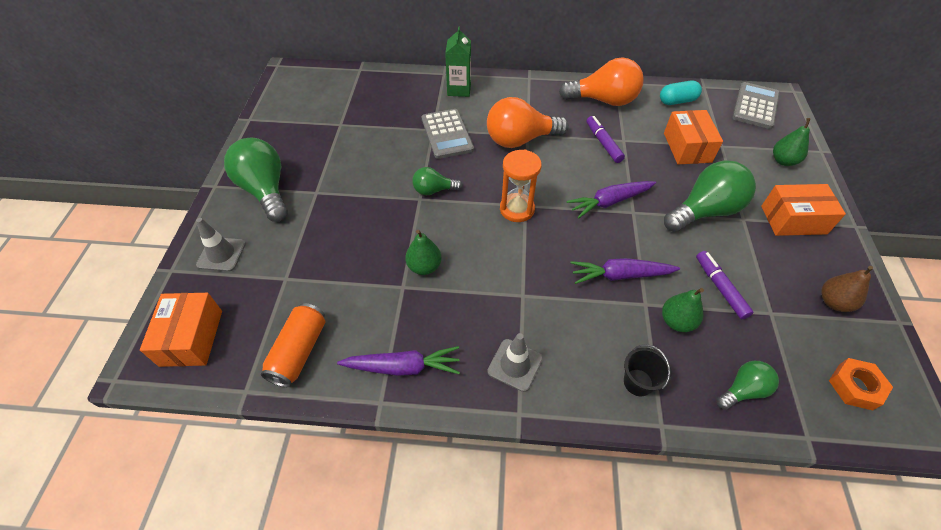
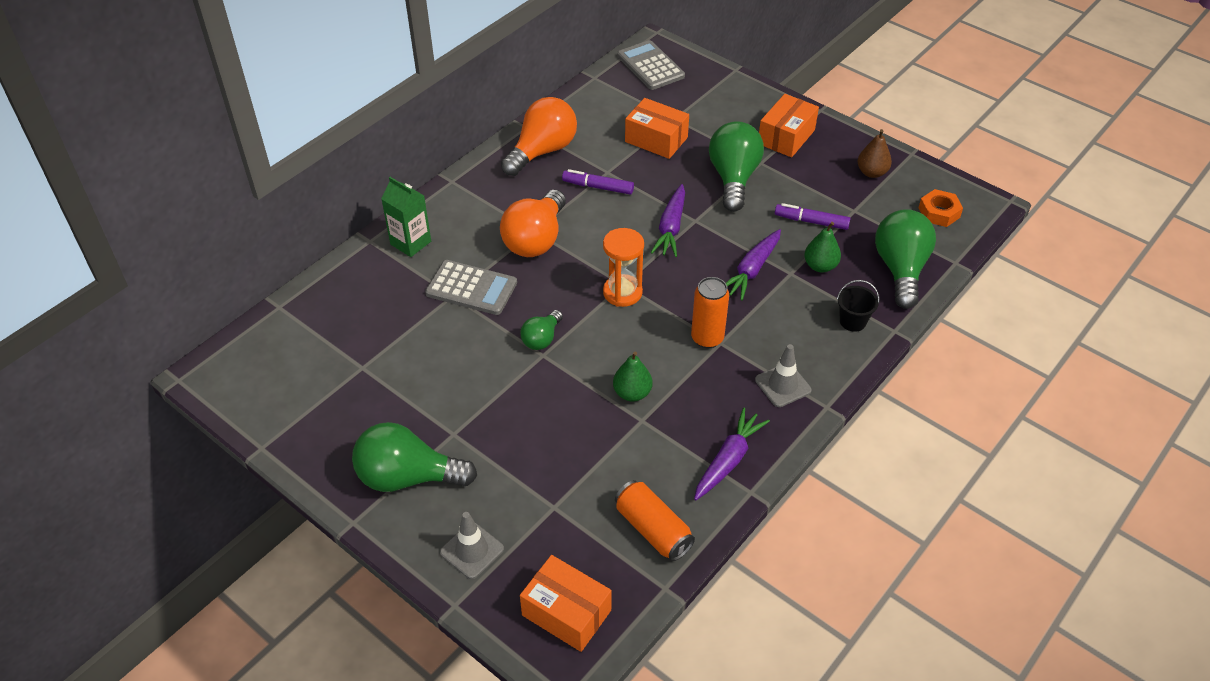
camera: 55 degrees left, 5 degrees down
turquoise capsule [660,81,702,105] -> none
green light bulb [716,361,779,410] -> green light bulb [875,209,936,309], size x1.86
green pear [773,118,811,166] -> none
none -> orange can [691,277,729,348]

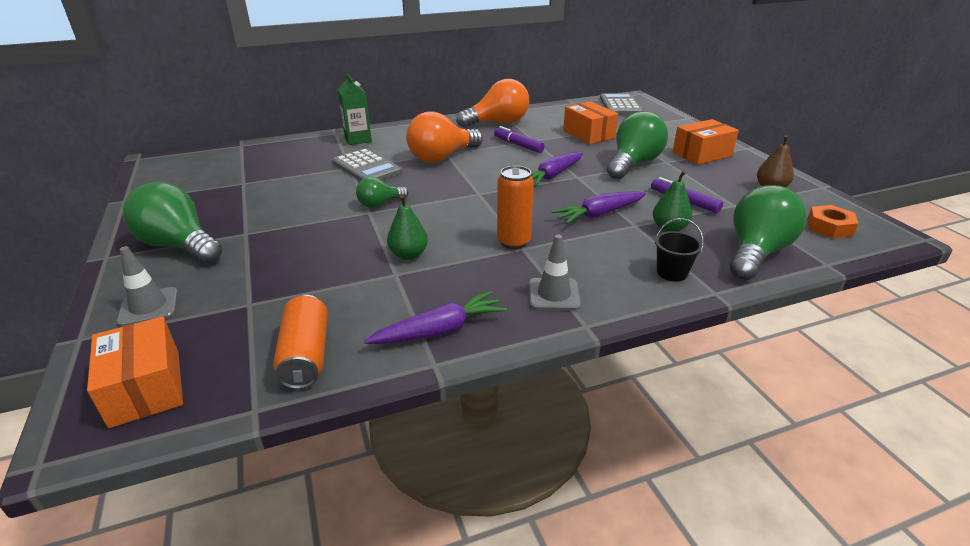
camera: 30 degrees right, 15 degrees down
orange hourglass [603,228,644,307] -> none

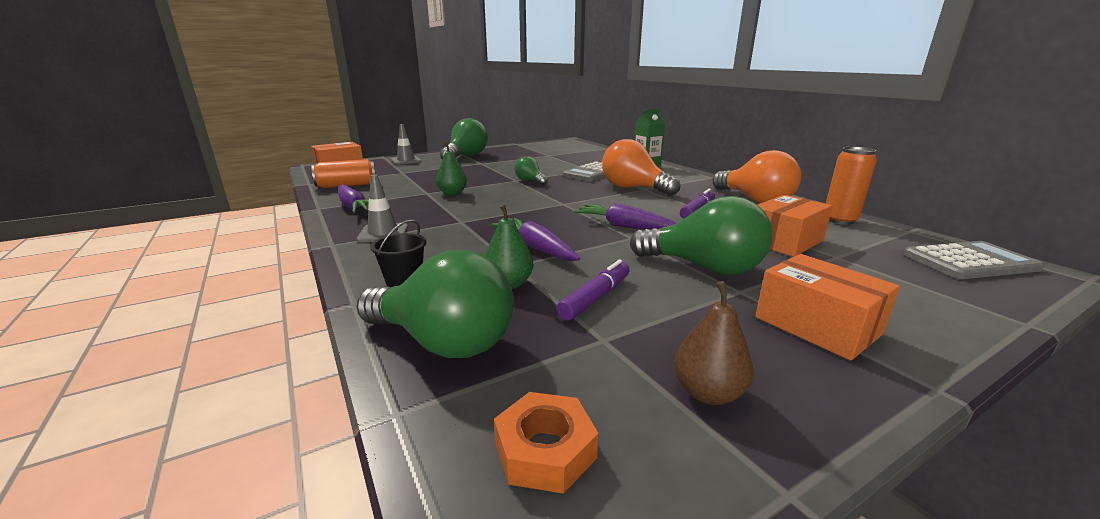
camera: 80 degrees right, 10 degrees down
orange can [497,166,534,249] -> orange can moved to [826,147,877,225]

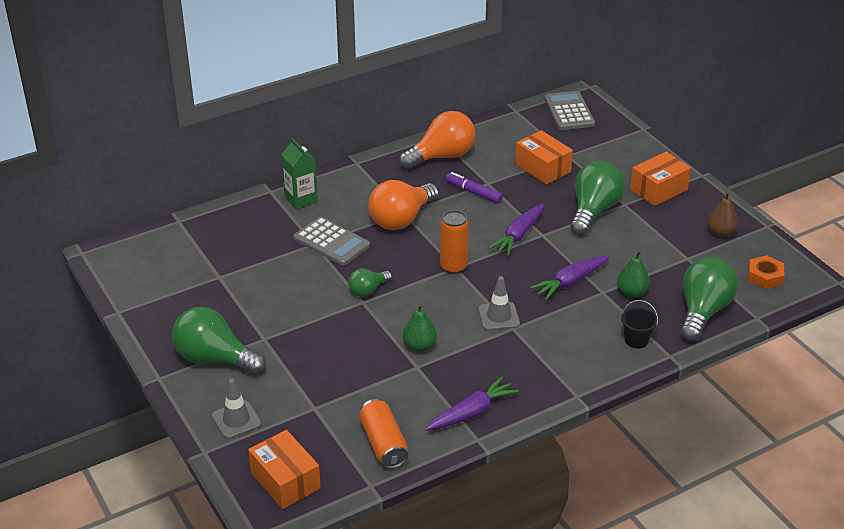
camera: 90 degrees left, 15 degrees up
grey traffic cone [357,175,408,243] -> grey traffic cone moved to [479,276,520,330]
purple marker [556,260,630,321] -> none
orange can [826,147,877,225] -> orange can moved to [440,210,469,274]

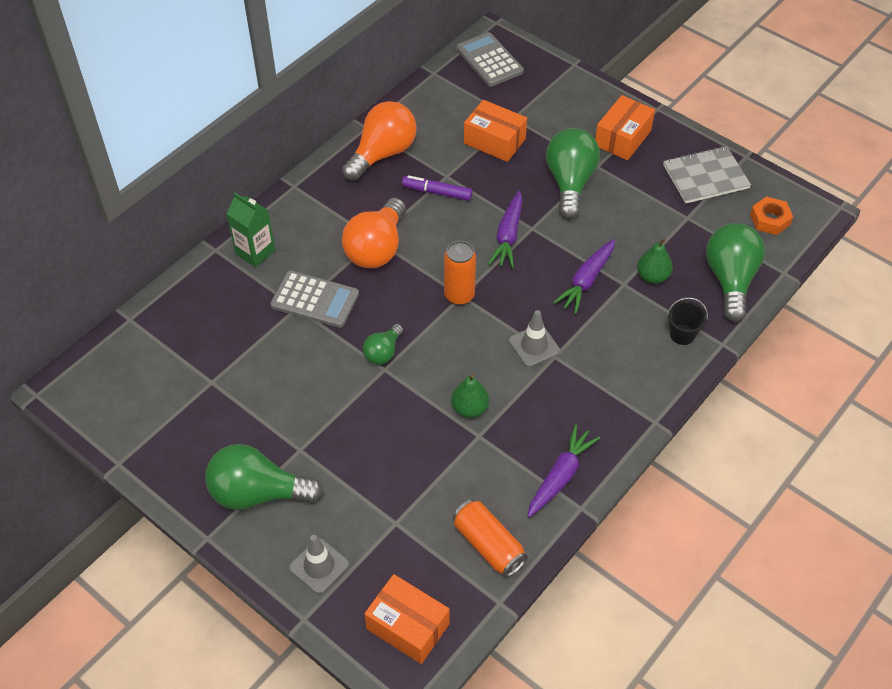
camera: 20 degrees left, 15 degrees up
brown pear [707,191,739,237] -> grey notebook [663,146,751,203]

